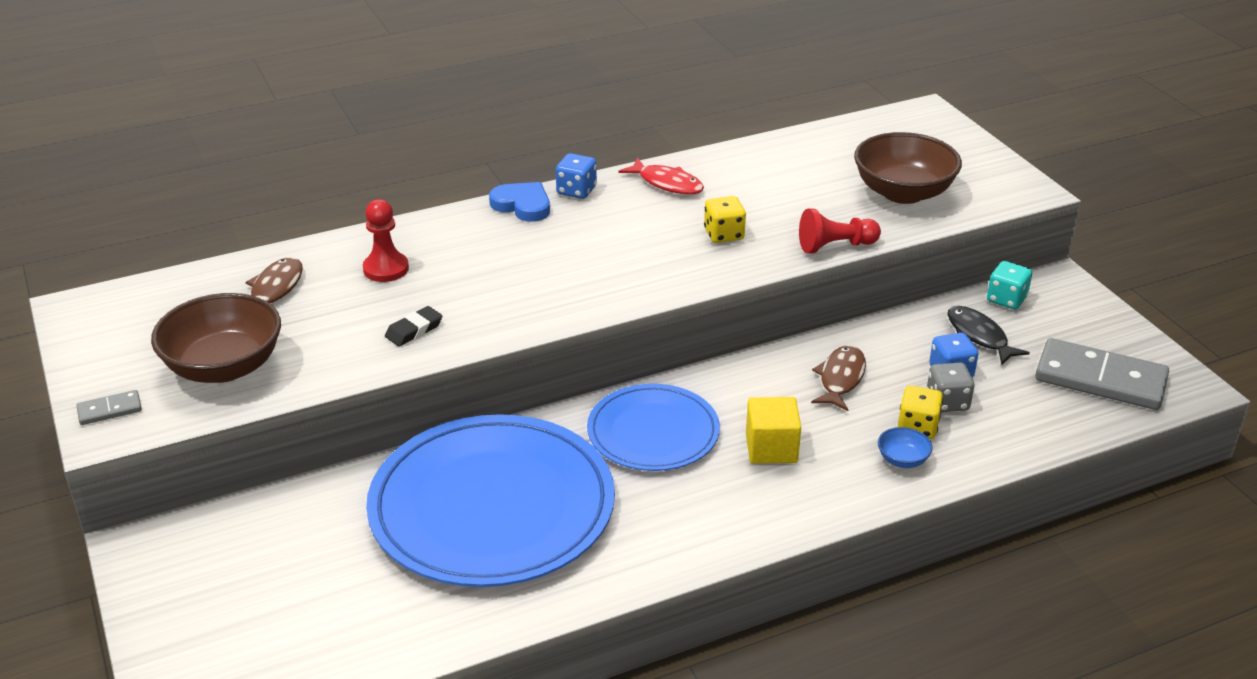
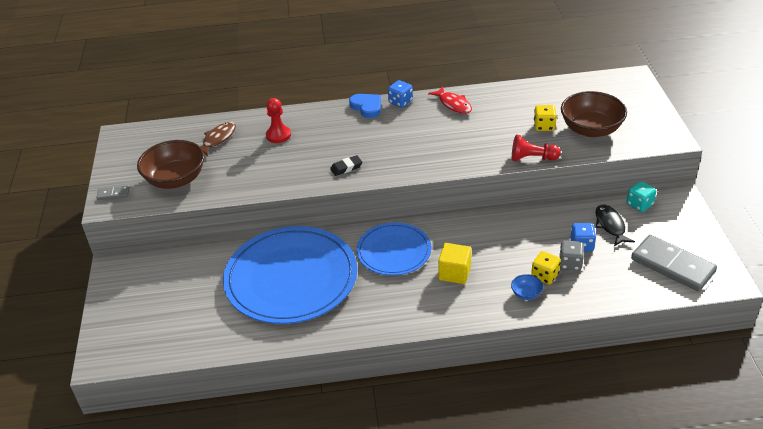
camera: 20 degrees right, 5 degrees up
black eraser [385,306,443,346] -> black eraser moved to [330,155,363,176]
yellow dice [704,196,746,243] -> yellow dice moved to [534,105,557,131]
brown fish [811,345,866,411] -> none

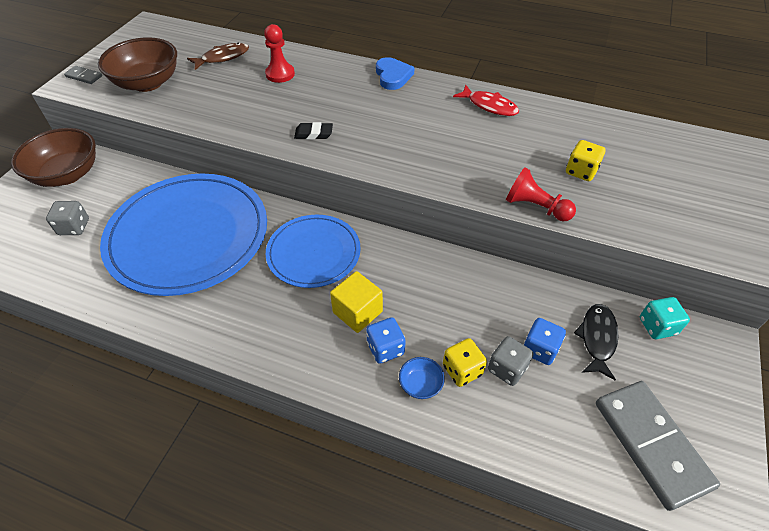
camera: 25 degrees right, 10 degrees up
blue dice [388,80,413,108] -> blue dice moved to [366,317,406,364]
red fish [428,86,472,114] -> red fish turned 45 degrees counterclockwise [453,85,519,116]
brown bowl [561,91,627,137] -> brown bowl moved to [11,128,96,187]
none -> grey dice [46,201,89,235]

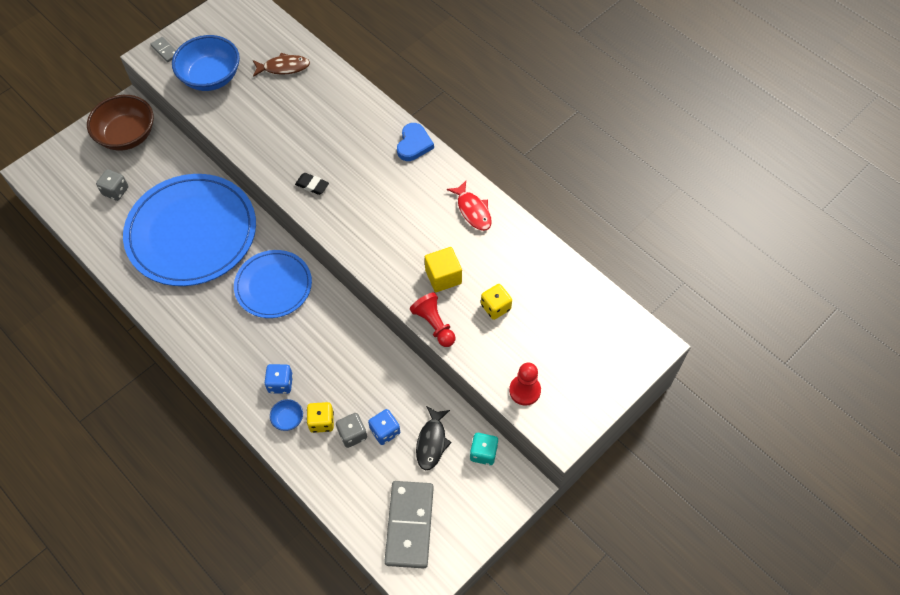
camera: 25 degrees right, 10 degrees up
brown bowl [98,37,177,92] -> blue bowl [172,35,240,91]
red pawn [264,24,295,83] -> red pawn moved to [509,362,541,406]
yellow cube [330,271,383,333] -> yellow cube moved to [425,247,462,292]
black fish [574,304,619,380] -> black fish turned 150 degrees clockwise [416,406,452,470]

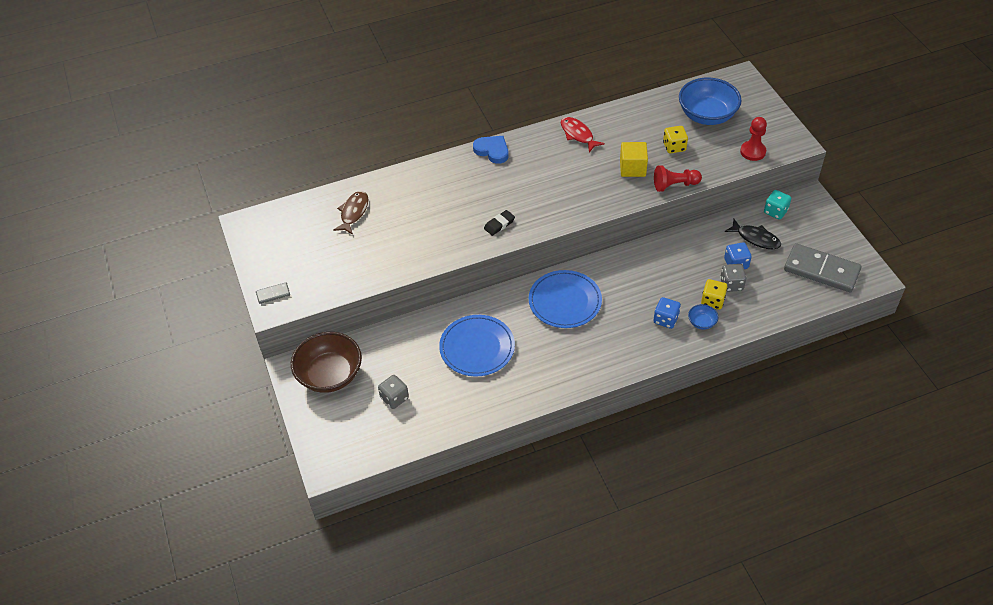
camera: 65 degrees left, 10 degrees down
blue plate [123,174,256,286] -> blue plate [439,315,515,376], size x0.57
blue bowl [172,35,240,91] -> blue bowl moved to [679,78,742,125]
red fish [447,181,492,231] -> red fish turned 120 degrees counterclockwise [561,117,605,152]

